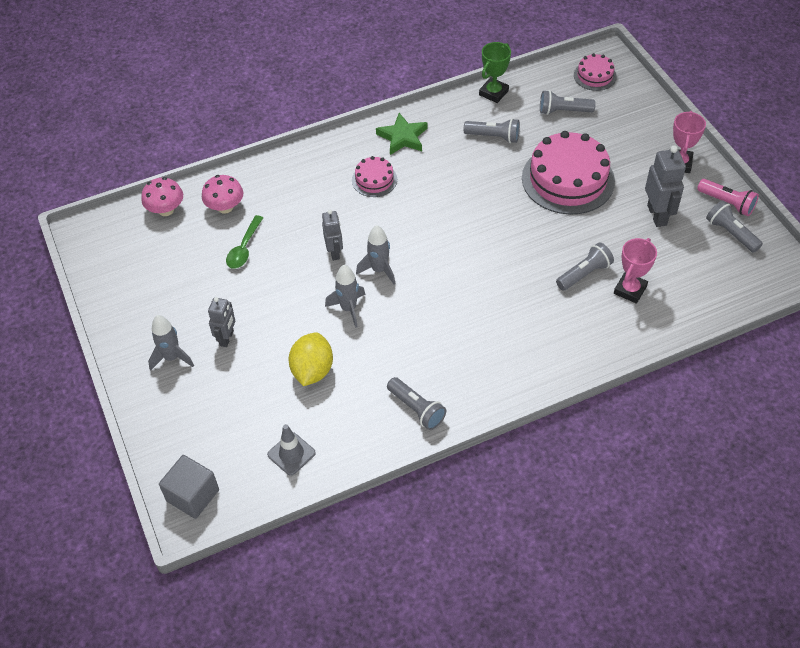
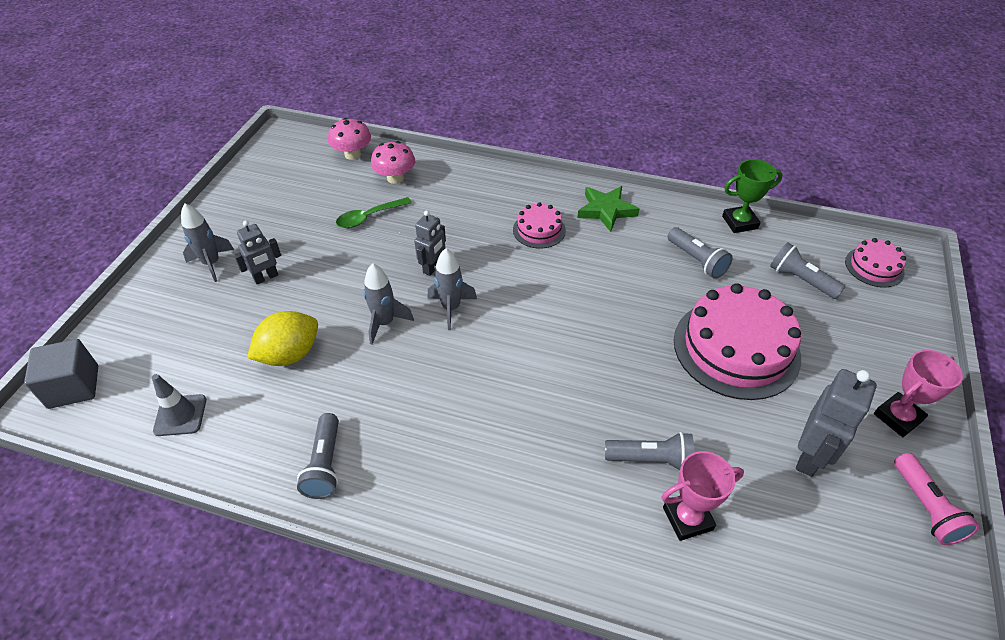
camera: 40 degrees right, 5 degrees down
grey flashlight [706,200,763,253] -> none

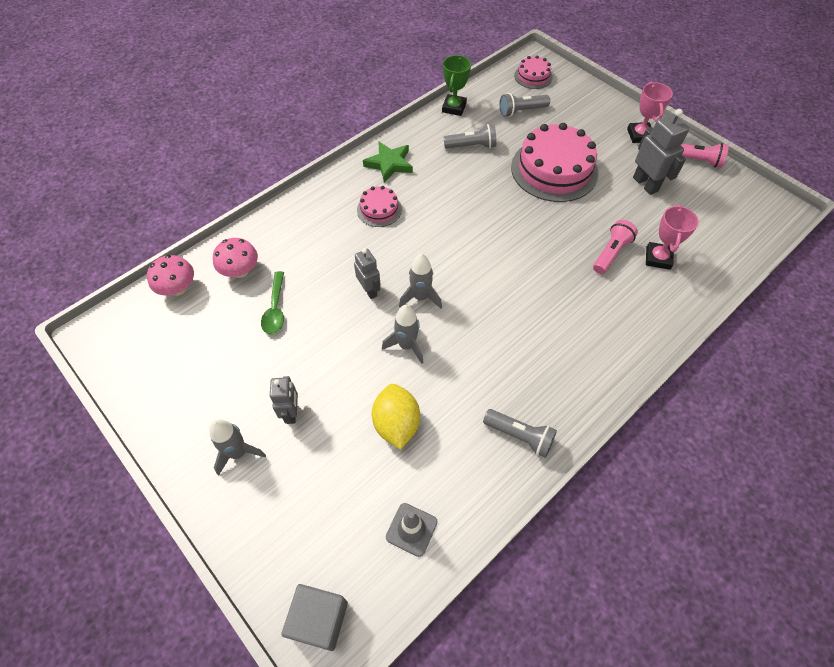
camera: 60 degrees left, 10 degrees up
grey flashlight [605,432,694,470] -> pink flashlight [593,220,638,274]

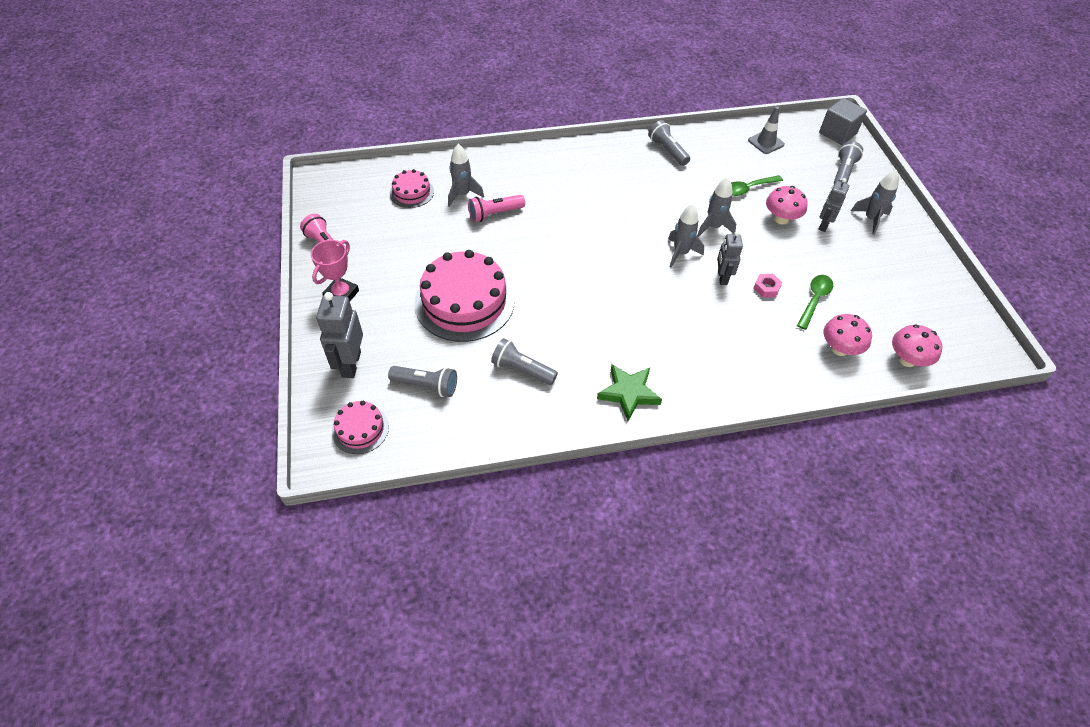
camera: 150 degrees left, 5 degrees down
pink cake [357,186,402,227] -> pink cake moved to [390,169,434,208]
yellow lemon [372,384,420,450] -> green spoon [731,175,783,196]
green trophy [442,55,471,116] -> none
grey robot [633,109,689,195] -> grey robot moved to [316,292,363,378]
pink trophy [646,204,699,270] -> grey rocket [448,144,484,207]
none -> pink nut [753,274,783,298]
none -> pink mushroom [766,186,808,224]
none -> grey flashlight [834,141,863,184]

